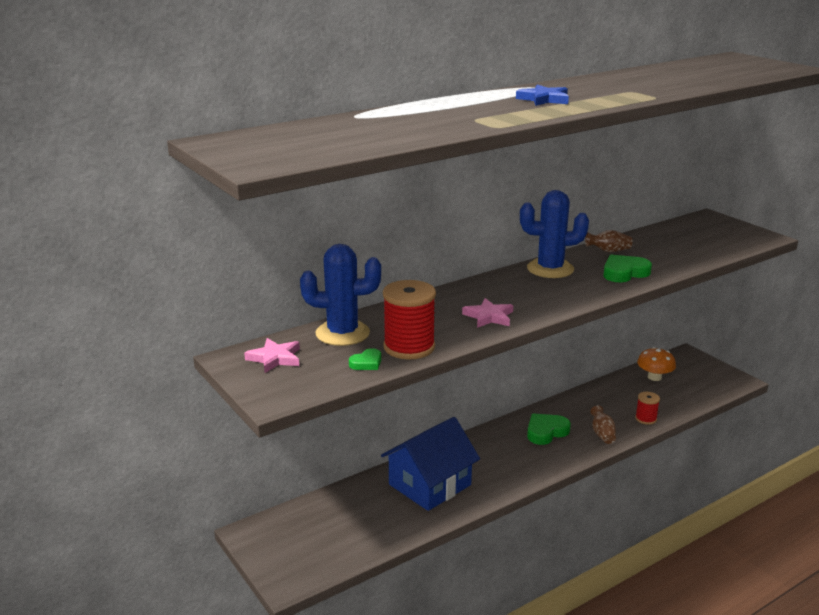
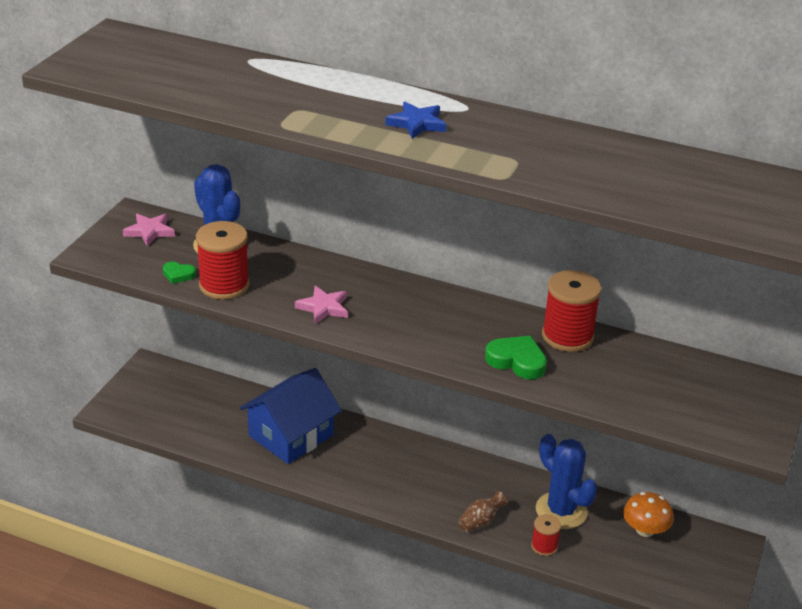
camera: 55 degrees right, 10 degrees up
blue house [381,417,480,511] -> blue house turned 60 degrees counterclockwise [240,368,342,464]
blue cactus [520,190,589,278] -> blue cactus moved to [536,434,597,529]
green heart [527,414,571,445] -> none
brown vase [585,230,632,252] -> red spool [542,270,601,352]

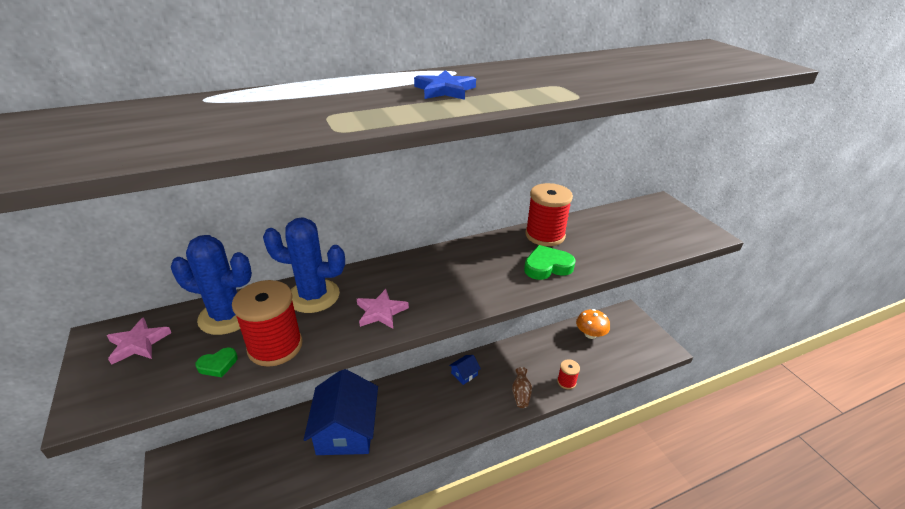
camera: 45 degrees left, 0 degrees up
blue cactus [536,434,597,529] -> blue cactus moved to [263,217,345,313]
none -> blue house [449,355,481,385]

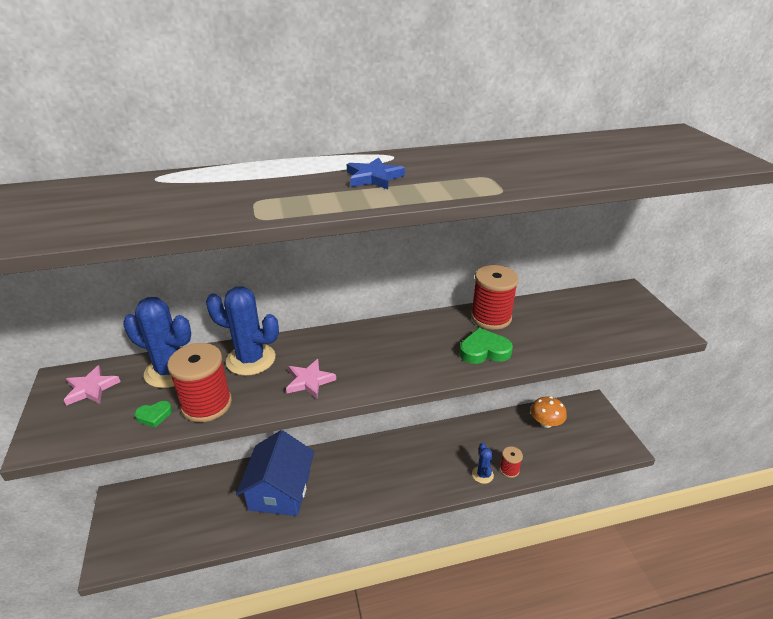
camera: 10 degrees right, 0 degrees up
blue house [449,355,481,385] -> none
brown vase [512,367,532,408] -> none
none -> blue cactus [472,443,494,484]

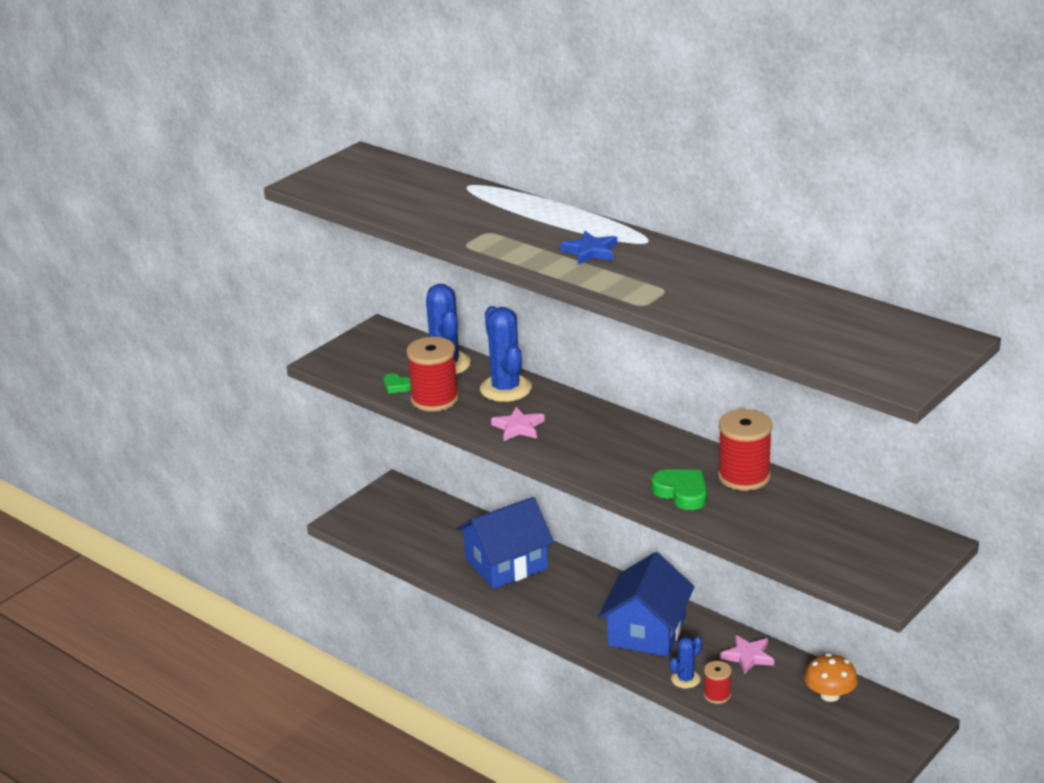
camera: 55 degrees right, 5 degrees down
pink star [64,365,121,406] -> pink star moved to [720,635,774,675]
none -> blue house [598,552,694,657]

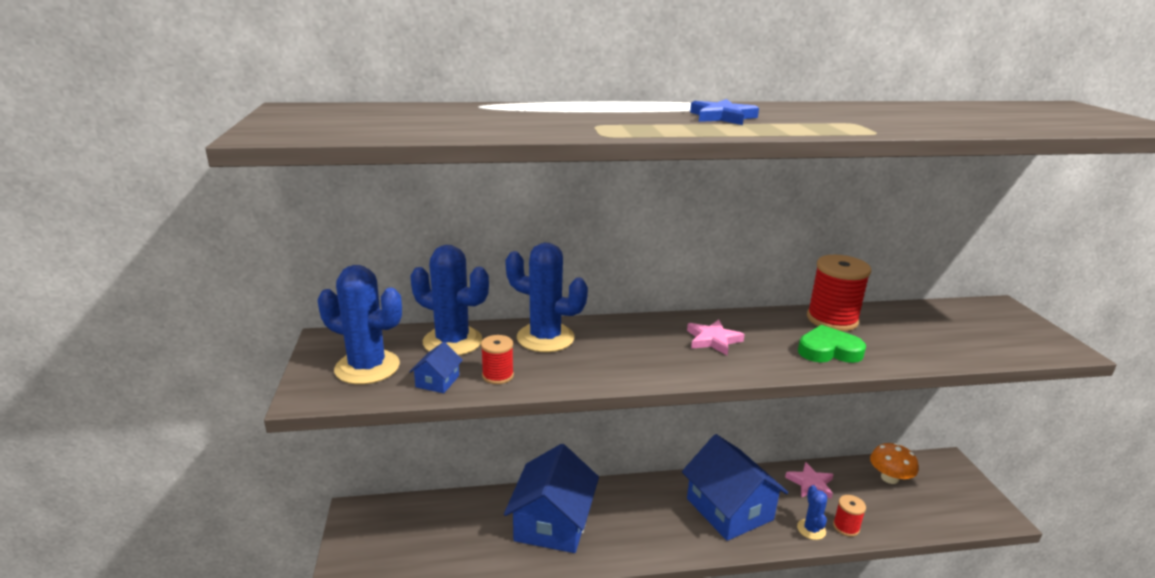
camera: 50 degrees left, 5 degrees down
green heart [383,373,411,394] -> blue house [409,342,463,393]
red spool [406,337,459,412] -> red spool [481,335,514,384], size x0.54
pink star [491,406,545,441] -> pink star moved to [687,320,745,355]
none -> blue cactus [318,265,402,384]

